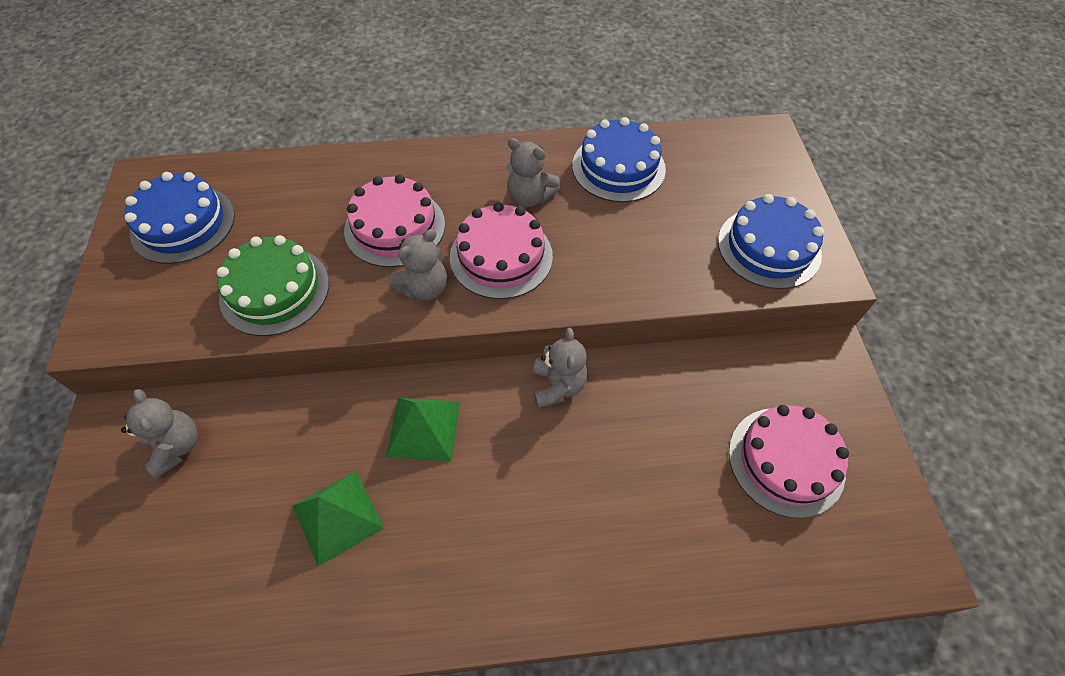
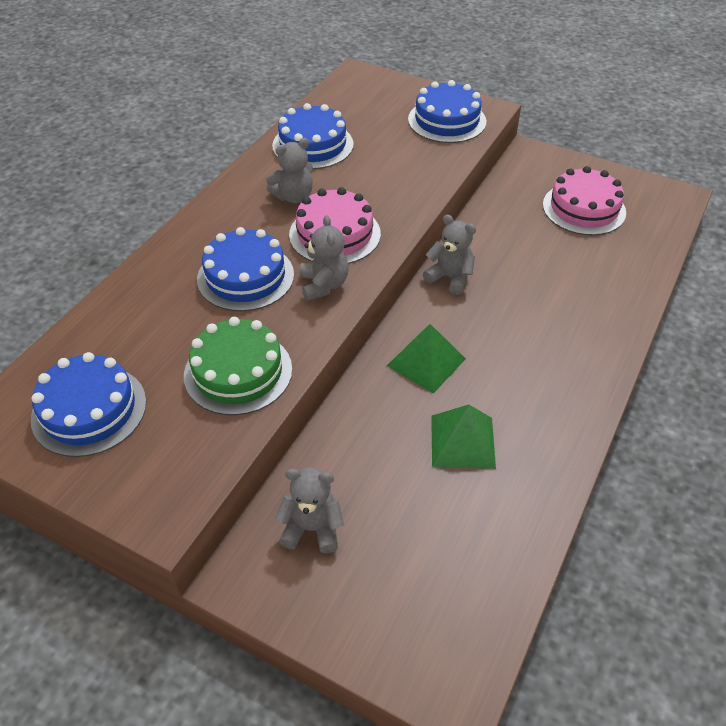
camera: 55 degrees left, 10 degrees down
pink cake [344,175,445,267] -> blue cake [197,227,294,311]

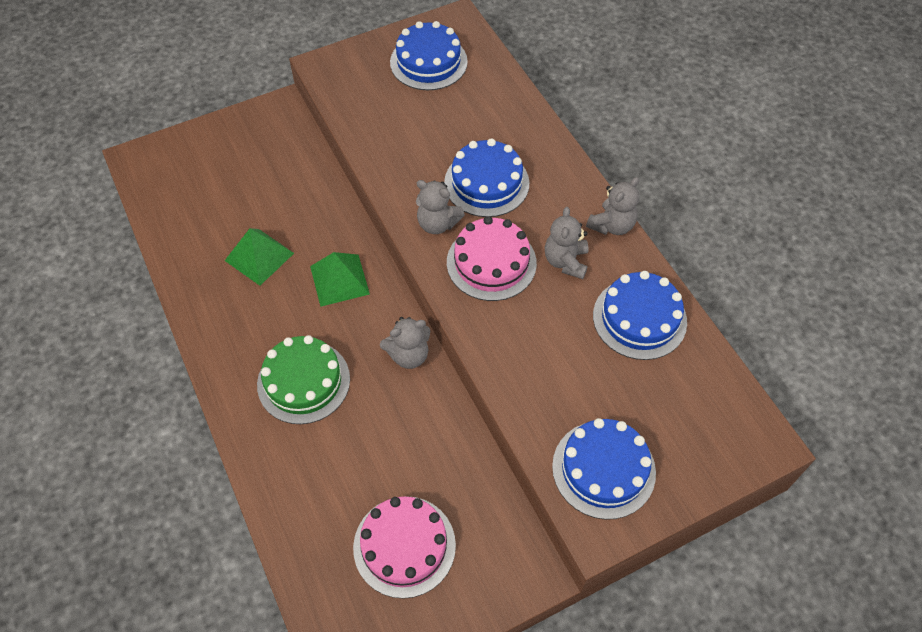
camera: 125 degrees right, 10 degrees up
green cake [184,317,292,415] -> green cake moved to [257,335,350,424]
grey teddy bear [275,467,344,553] -> grey teddy bear moved to [586,177,639,235]

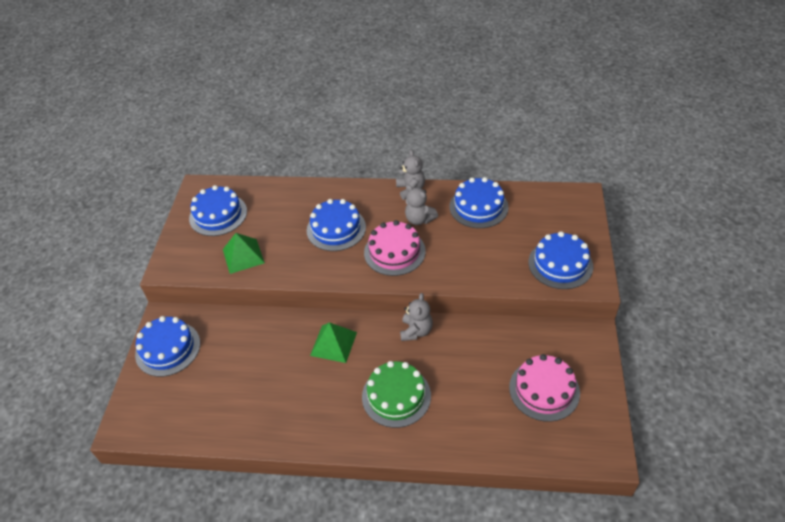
camera: 55 degrees left, 10 degrees down
green pyramid [225,228,294,286] -> green pyramid moved to [223,233,265,274]
grey teddy bear [416,180,465,234] -> none
none -> blue cake [135,316,200,377]

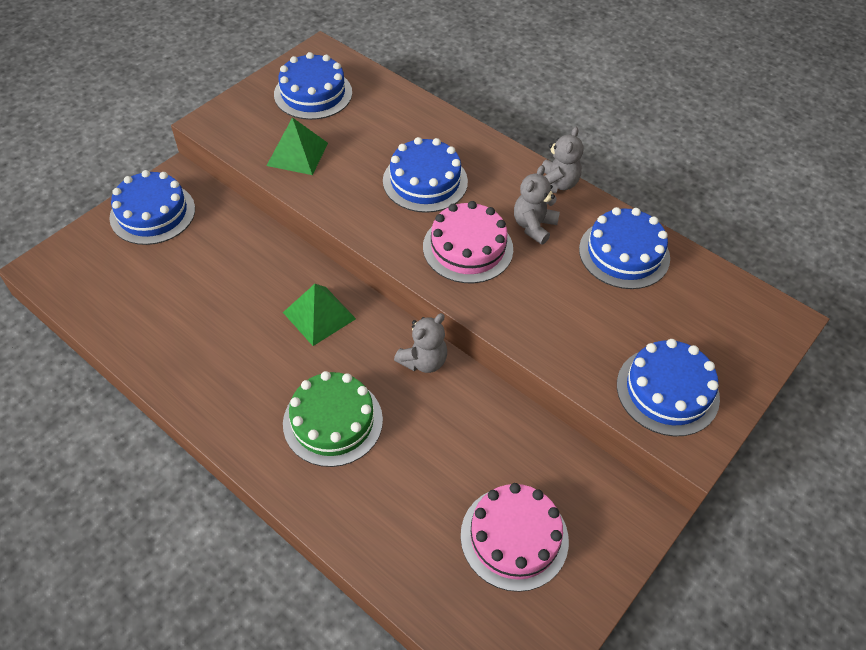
camera: 30 degrees right, 5 degrees up
grey teddy bear [405,185,438,225] -> grey teddy bear turned 45 degrees clockwise [514,165,560,245]

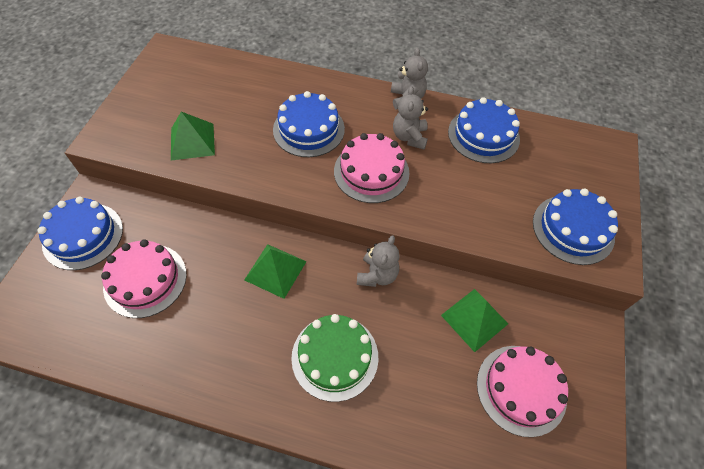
camera: 25 degrees left, 5 degrees up
blue cake [274,52,352,120] -> none
none -> pink cake [101,239,187,318]
none -> green pyramid [441,289,508,352]

